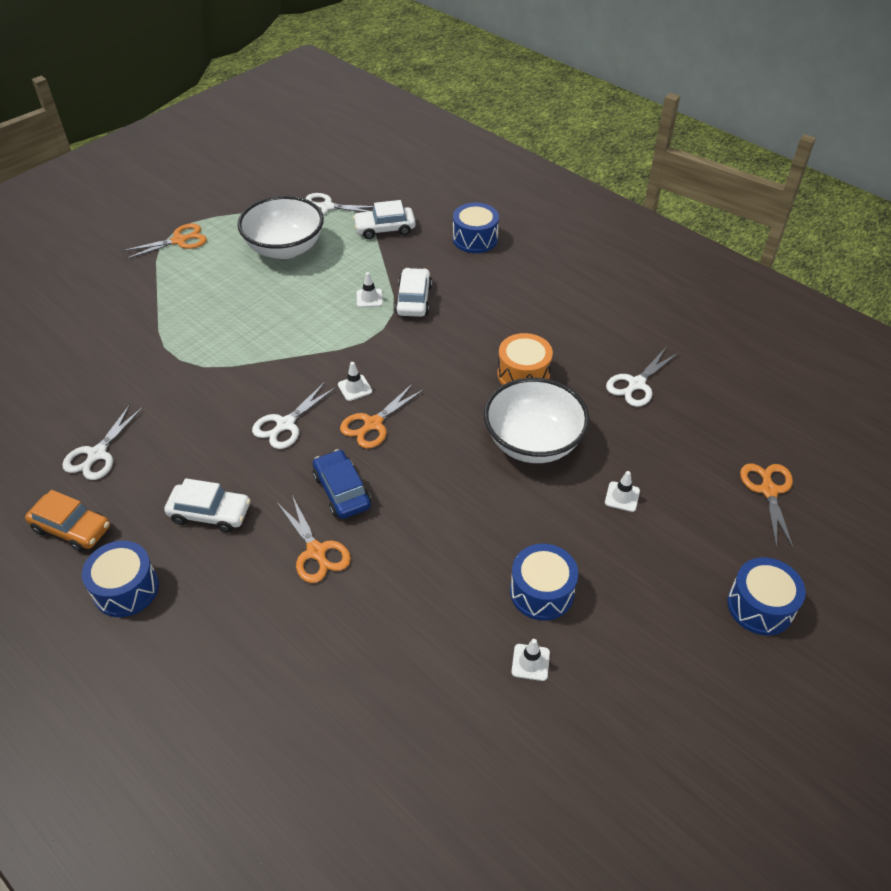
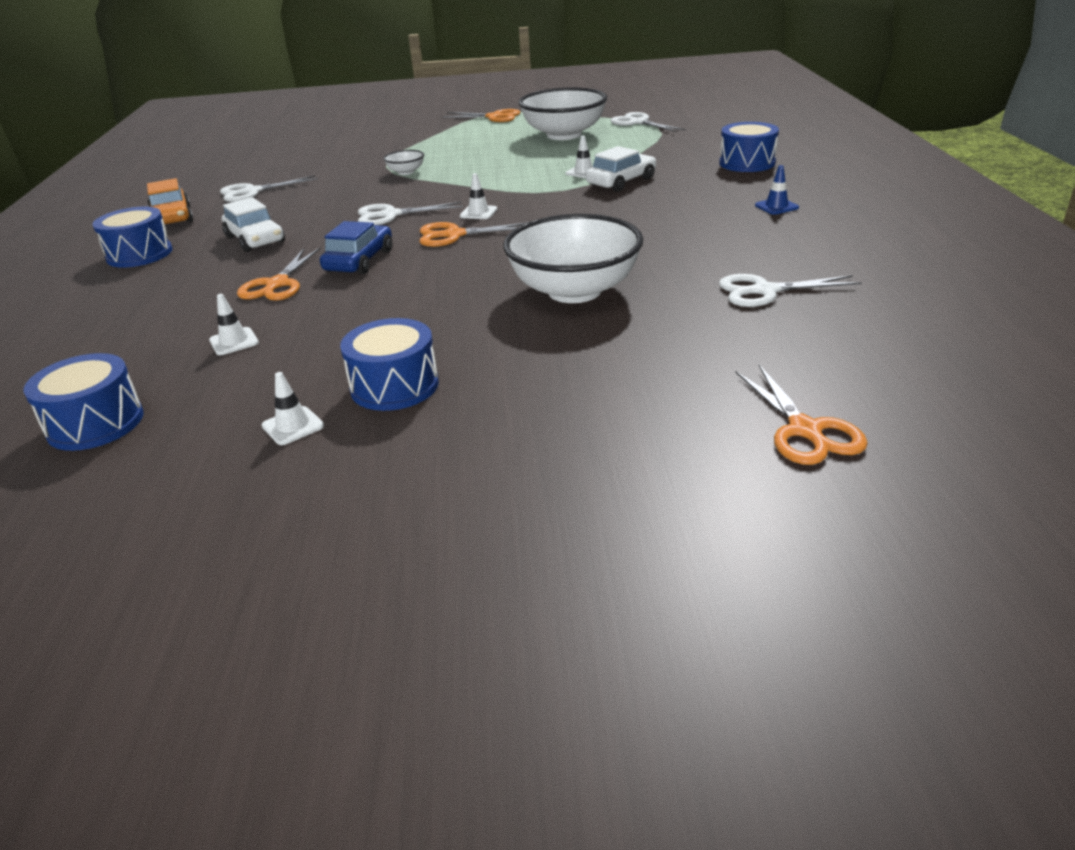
camera: 45 degrees right, 15 degrees down
white car [353,200,416,239] -> none
orange drum [497,333,553,385] -> none
white traffic cone [605,471,640,512] -> white traffic cone moved to [209,294,259,355]
blue drum [727,558,806,635] -> blue drum moved to [23,353,144,451]
orange scissors [740,463,794,550] -> orange scissors turned 120 degrees clockwise [736,365,868,465]
none -> white bowl [383,150,424,175]
none -> blue traffic cone [755,165,799,215]

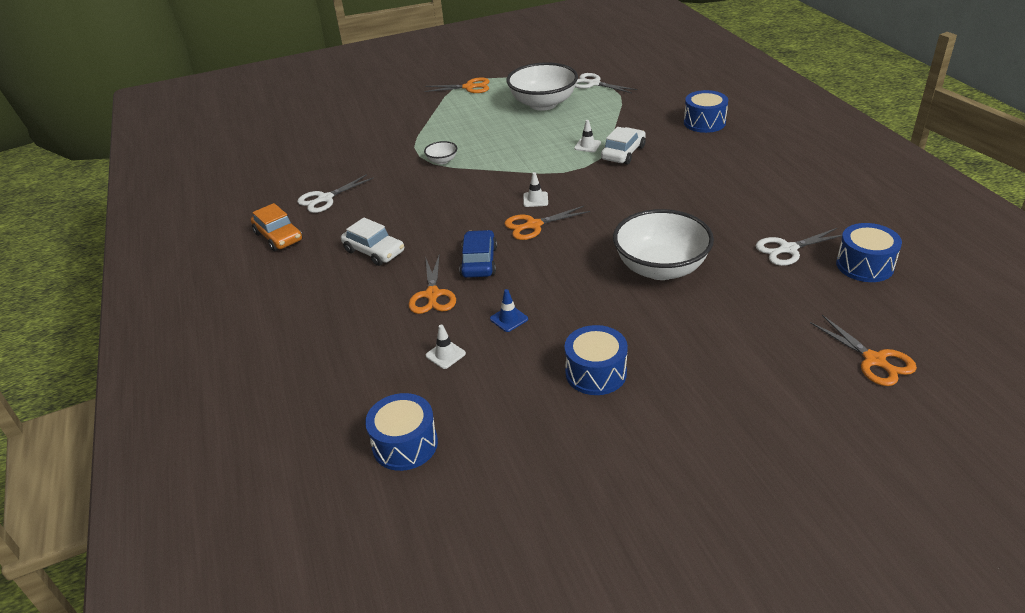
camera: 15 degrees left, 5 degrees up
blue drum [93,207,172,268] -> blue drum moved to [836,223,902,282]
white traffic cone [262,372,324,445] -> none
white scissors [358,202,463,225] -> none
blue traffic cone [755,165,799,215] -> blue traffic cone moved to [490,289,528,332]

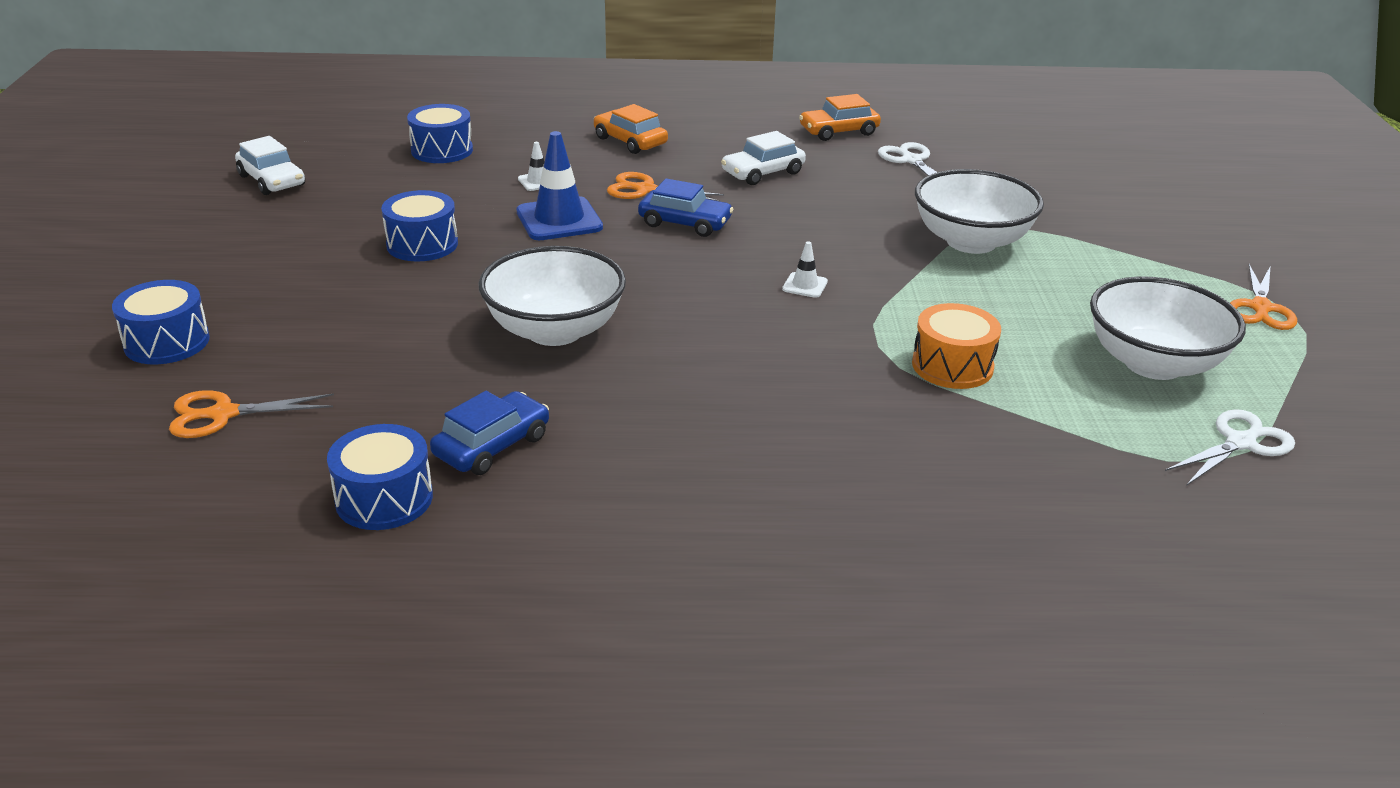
camera: 105 degrees right, 5 degrees down
white bowl [424,141,457,165] -> white bowl [915,169,1044,254], size x2.34
blue traffic cone [490,289,528,332] -> blue traffic cone [516,131,603,240], size x2.07
orange scissors [504,206,590,240] -> none
white traffic cone [574,120,601,152] -> orange drum [912,303,1001,389]
white car [601,127,646,164] -> white car moved to [235,136,305,195]
blue drum [684,90,728,133] -> blue drum moved to [112,280,210,364]
white scissors [755,228,842,266] -> blue car [430,391,549,475]
none -> orange car [594,104,668,154]

